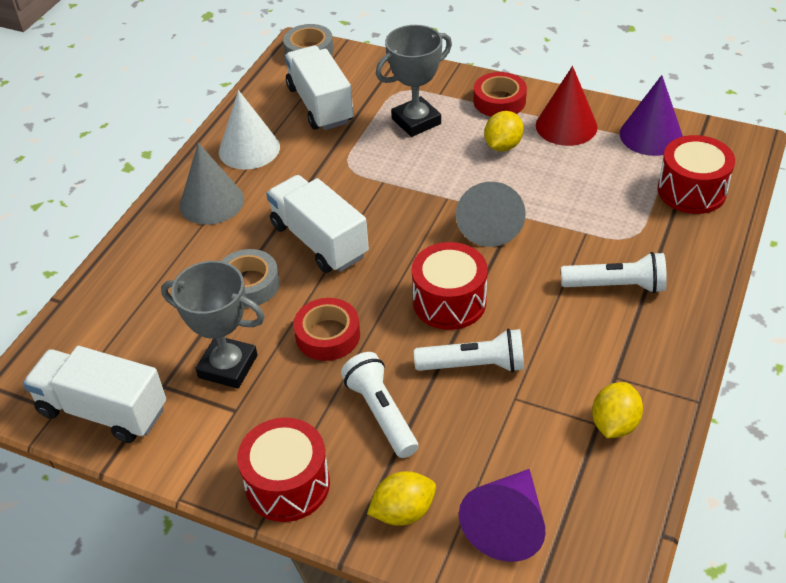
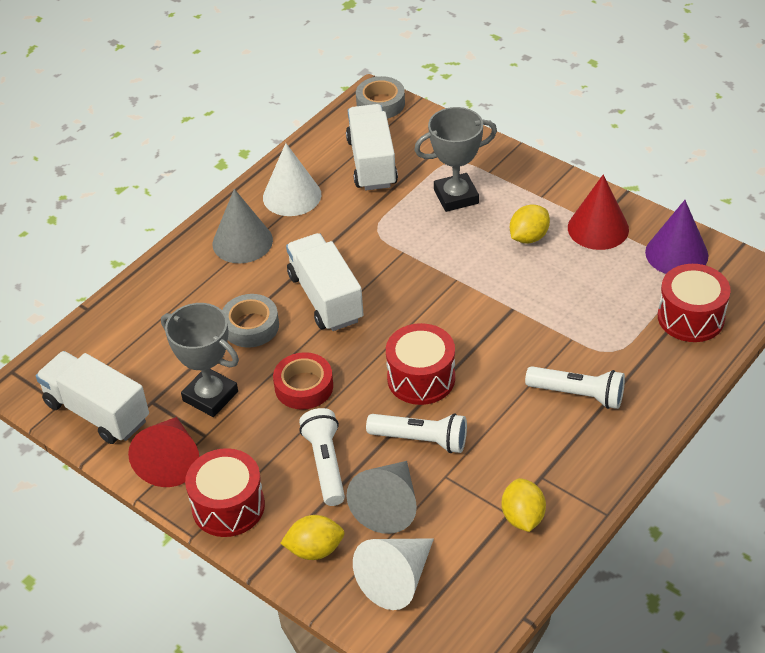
camera: 15 degrees right, 0 degrees up
grey cone [456,182,526,247] -> grey cone moved to [346,461,417,534]
purple cone [459,469,546,562] -> white cone [353,538,434,610]
red tape [474,72,527,117] -> none
yellow lemon [592,382,643,438] -> yellow lemon turned 45 degrees counterclockwise [501,478,546,532]
none -> red cone [128,417,199,487]

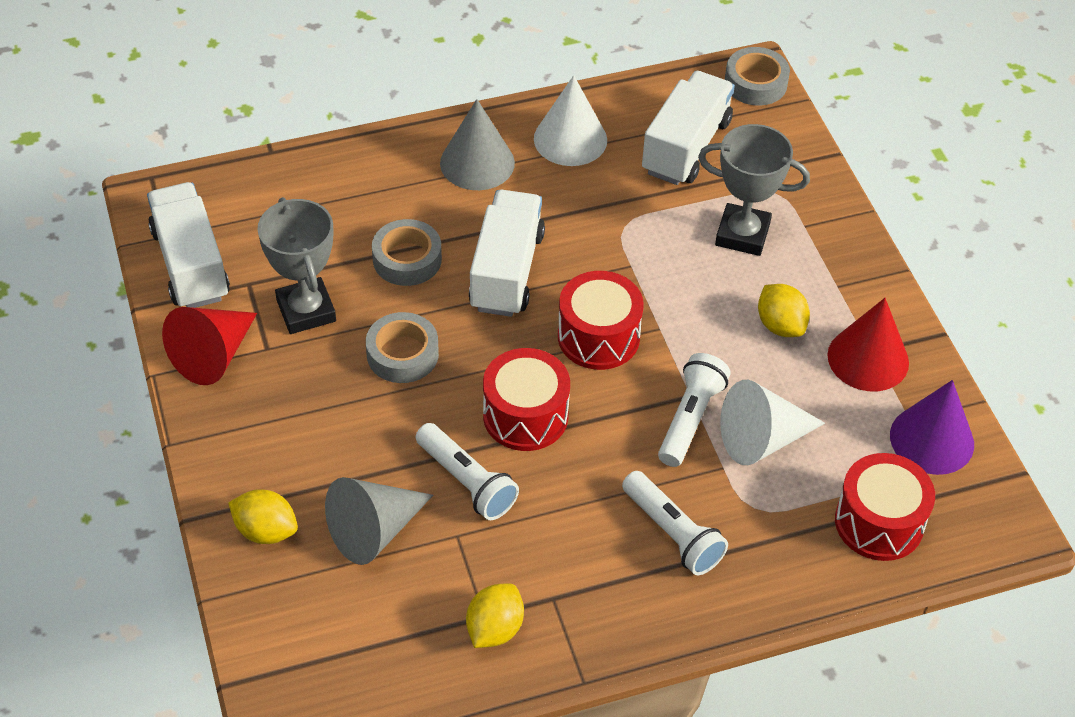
camera: 30 degrees right, 5 degrees up
red drum [185,448,265,537] -> red drum moved to [558,271,644,370]
red tape [273,352,333,410] -> grey tape [366,312,439,383]
white flashlight [299,408,345,506] -> white flashlight moved to [658,353,731,467]
white cone [353,538,434,610] -> white cone moved to [720,380,825,465]
yellow lemon [510,204,550,244] -> yellow lemon turned 75 degrees clockwise [758,284,810,337]

